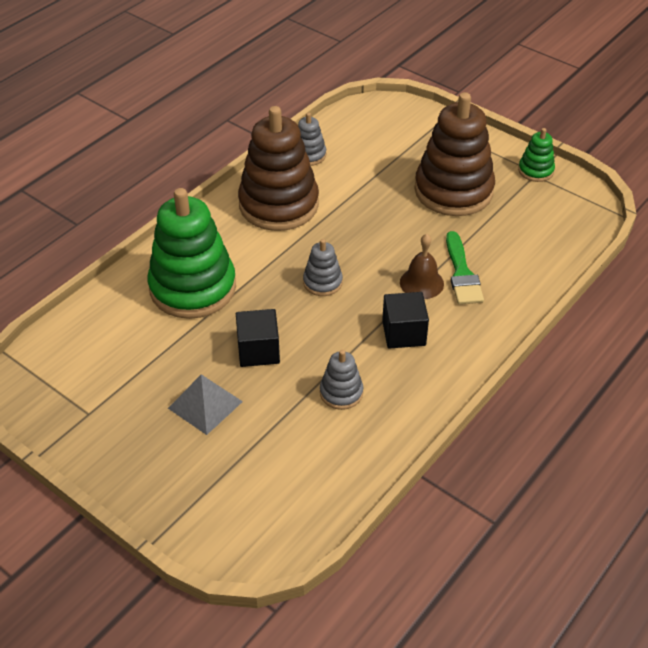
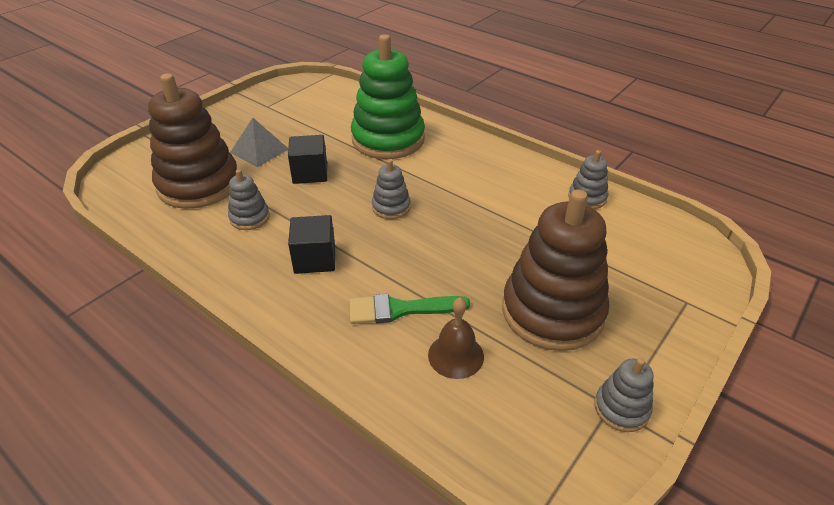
camera: 90 degrees right, 5 degrees down
brown stacking toy [238,106,319,231] -> brown stacking toy moved to [148,73,237,209]
brown bell [400,234,444,299] -> brown bell moved to [428,298,484,379]
green stacking toy [518,128,555,182] -> grey stacking toy [594,358,654,432]

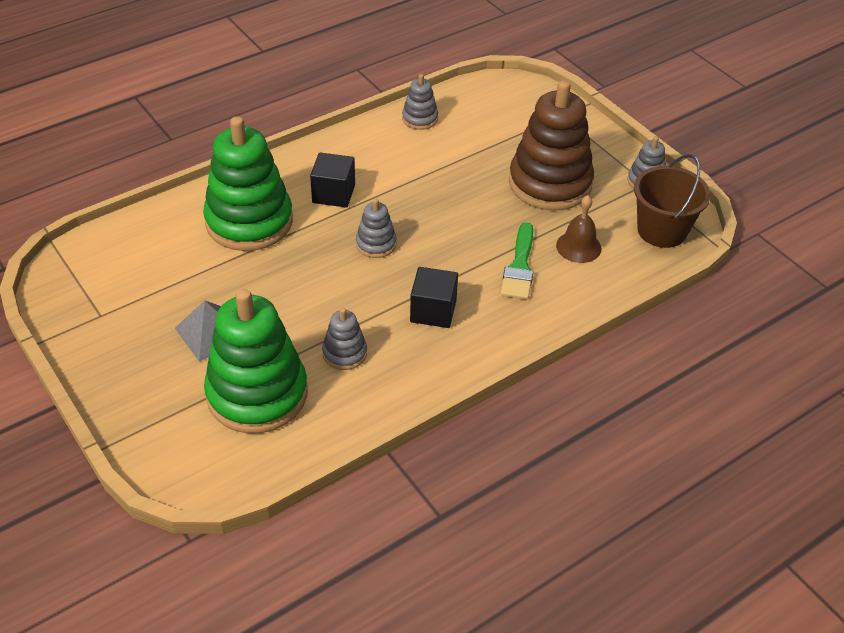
camera: 75 degrees left, 5 degrees up
brown stacking toy [148,73,237,209] -> green stacking toy [204,289,308,433]
black cube [288,135,327,184] -> black cube moved to [310,152,355,208]
none -> brown bucket [634,154,711,248]

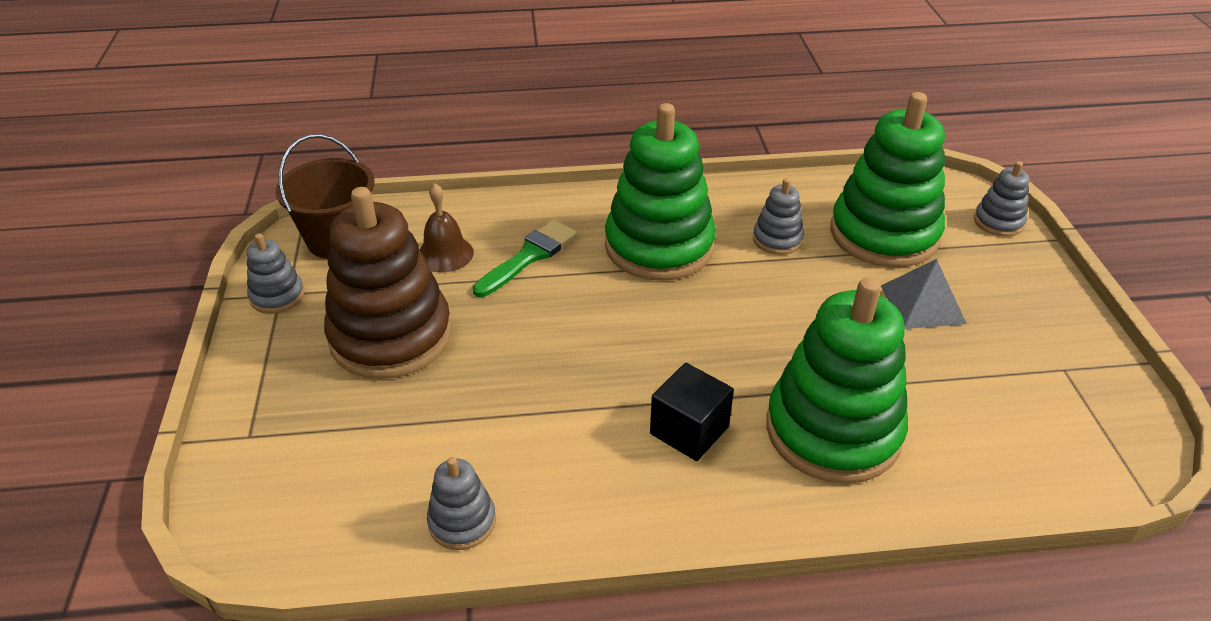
camera: 150 degrees left, 5 degrees down
grey stacking toy [356,198,397,258] -> grey stacking toy moved to [974,161,1030,237]
black cube [410,267,458,328] -> green stacking toy [605,103,716,281]

